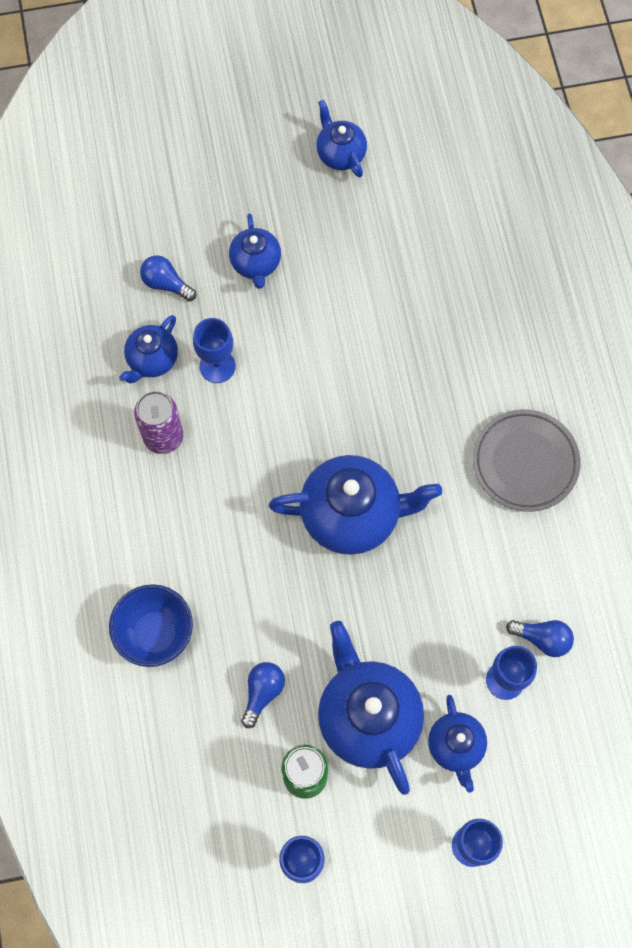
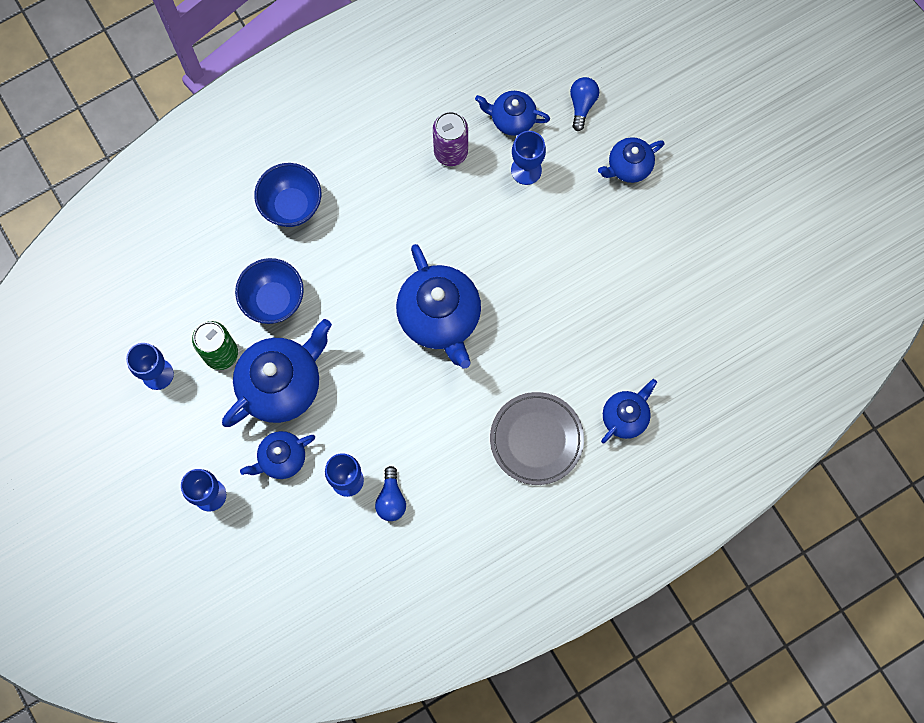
camera: 70 degrees right, 5 degrees up
blue light bulb [241,662,285,728] -> blue bowl [235,258,304,324]
blue teapot [316,100,367,177] -> blue teapot moved to [601,379,657,443]

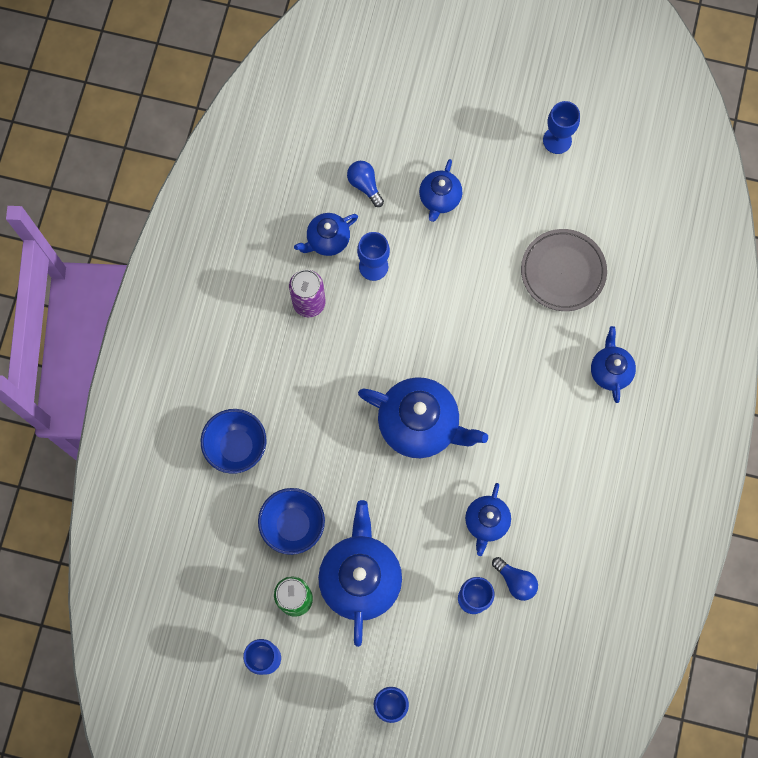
camera: 45 degrees left, 0 degrees up
blue teapot [240,431,315,479] -> blue teapot moved to [465,483,511,556]
grey plate [490,392,584,485] -> grey plate moved to [521,229,607,311]
none -> blue goblet [543,101,580,154]

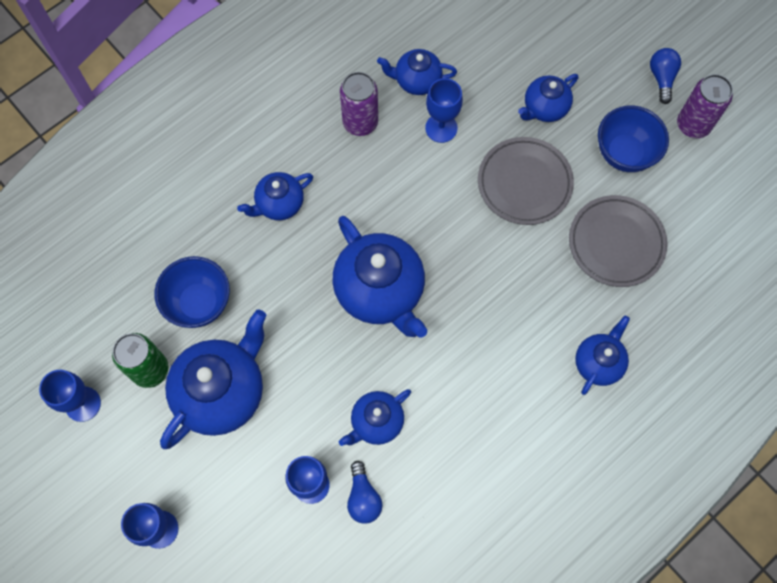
camera: 35 degrees right, 5 degrees down
blue bowl [201,409,266,474] -> blue bowl moved to [598,106,669,172]
blue light bulb [347,161,384,207] -> blue light bulb moved to [650,48,681,104]
blue goblet [543,101,580,154] -> purple can [677,74,733,138]
none -> blue teapot [237,172,313,220]
none -> grey plate [478,137,574,225]

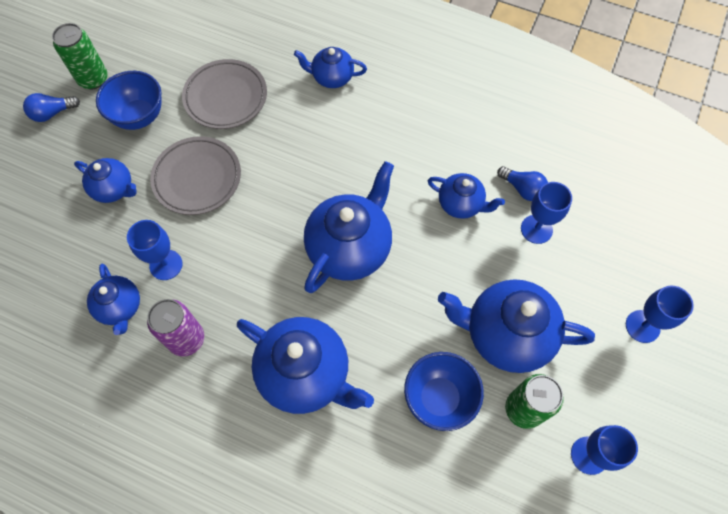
camera: 115 degrees left, 5 degrees down
blue teapot [237,172,313,220] -> blue teapot [237,317,374,414], size x1.79
blue light bulb [347,461,382,524] -> blue light bulb turned 75 degrees clockwise [497,166,548,201]
purple can [677,74,733,138] -> green can [52,23,108,89]

